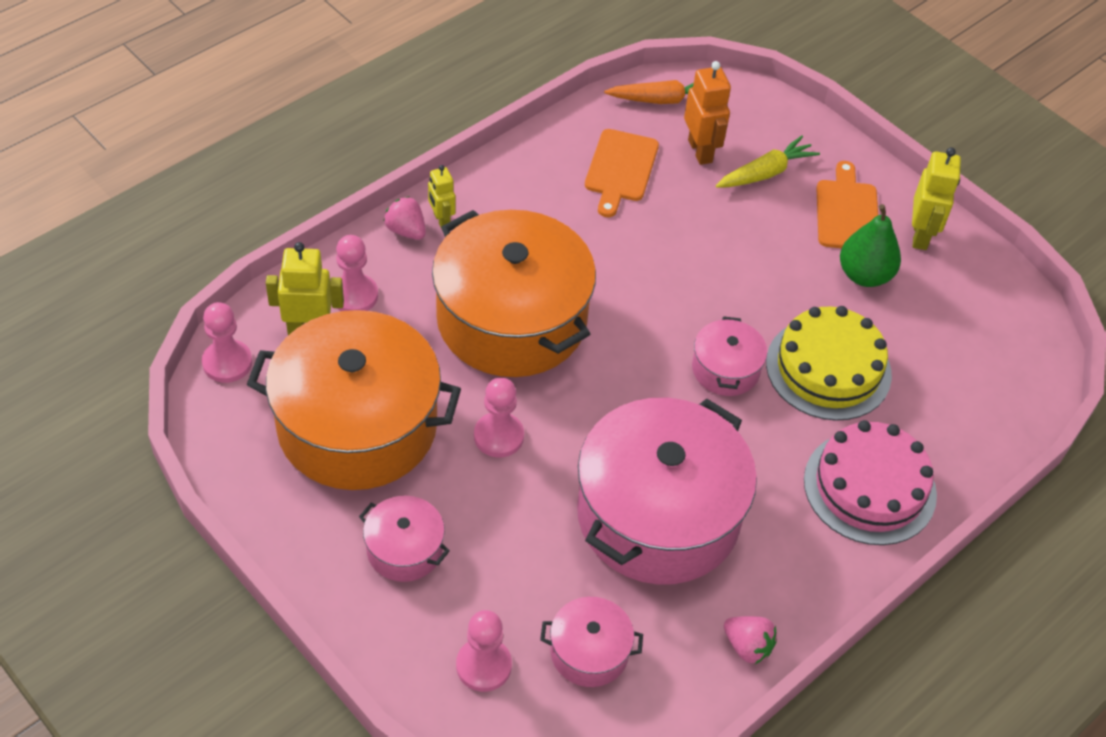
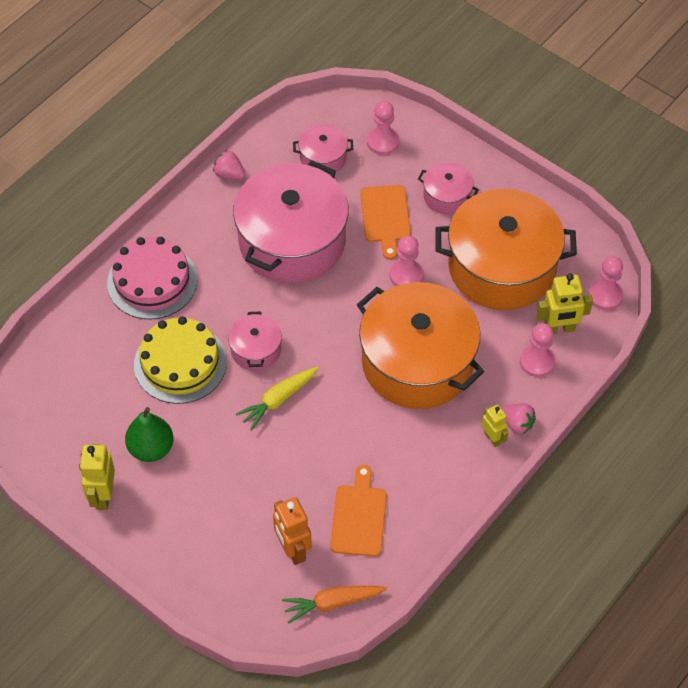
camera: 175 degrees right, 5 degrees up
yellow carrot [716,136,820,188] -> yellow carrot moved to [236,366,319,431]
orange cutting board [816,161,878,248] -> orange cutting board moved to [360,185,411,260]

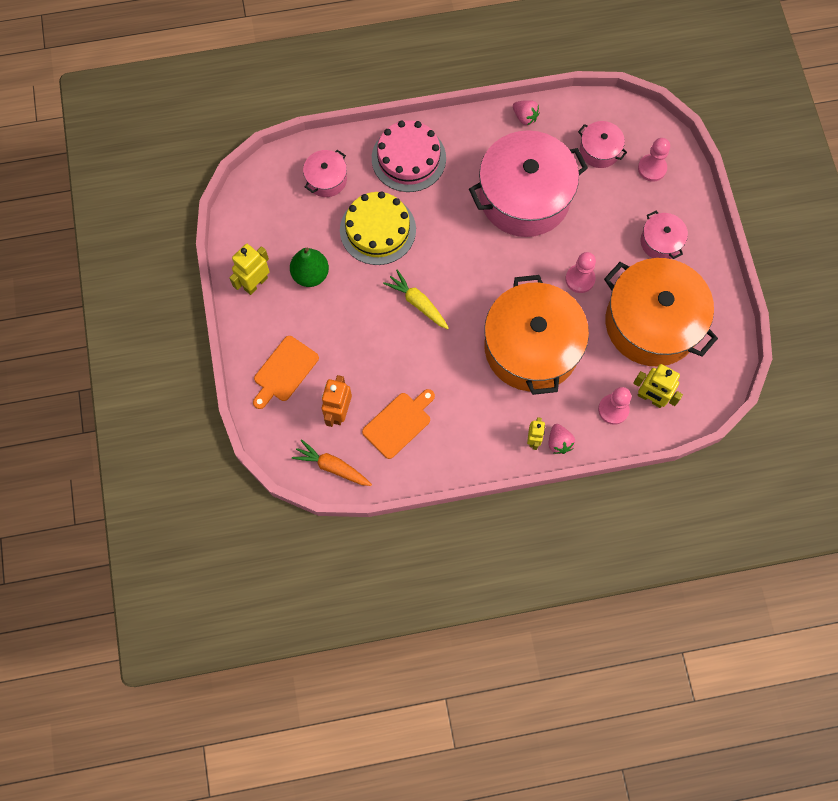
camera: 40 degrees right, 15 degrees up
pink strawberry [213,150,246,180] -> pink strawberry turned 150 degrees clockwise [513,100,540,125]
pink pot [228,311,282,371] -> pink pot moved to [303,150,347,197]
yellow carrot [236,366,319,431] -> yellow carrot turned 45 degrees clockwise [383,270,449,329]
orange cutting board [360,185,411,260] -> orange cutting board moved to [253,336,319,409]
pink pawn [588,256,623,310] -> none

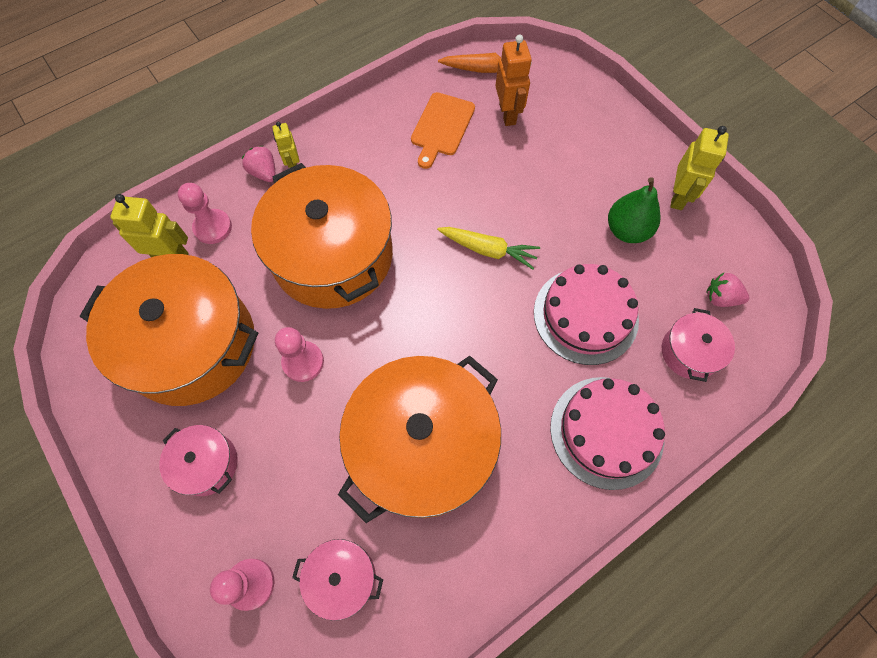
camera: 155 degrees right, 5 degrees down
orange cutting board [253,336,319,409] -> none
yellow cake [340,191,416,265] -> pink cake [534,264,639,365]
pink pot [469,130,588,237] -> orange pot [338,356,501,523]
pink strawberry [513,100,540,125] -> pink strawberry moved to [706,273,749,307]

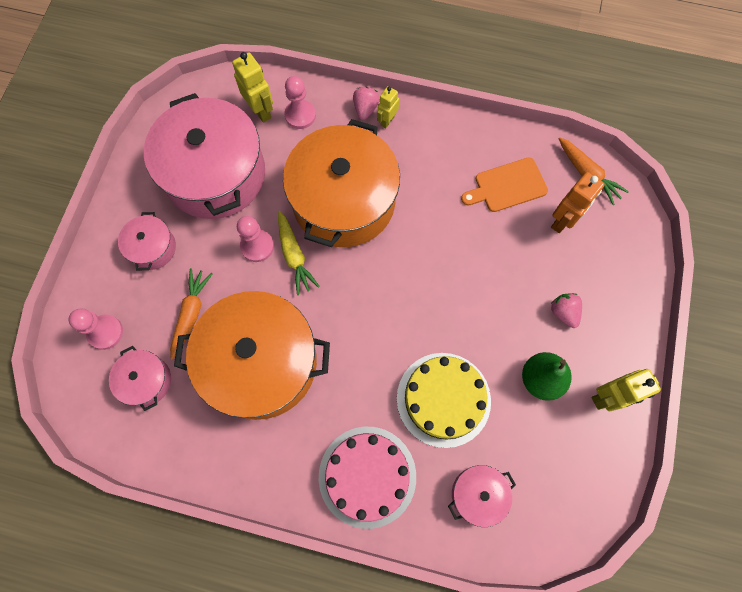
camera: 50 degrees right, 5 degrees up
orange pot [80,254,258,406] -> pink pot [144,93,265,219]
yellow carrot [437,227,540,270] -> yellow carrot moved to [278,211,320,295]
pink cake [534,264,639,365] -> yellow cake [397,353,491,448]
pink strawberry [706,273,749,307] -> pink strawberry moved to [551,293,582,328]
none -> orange carrot [170,268,213,360]

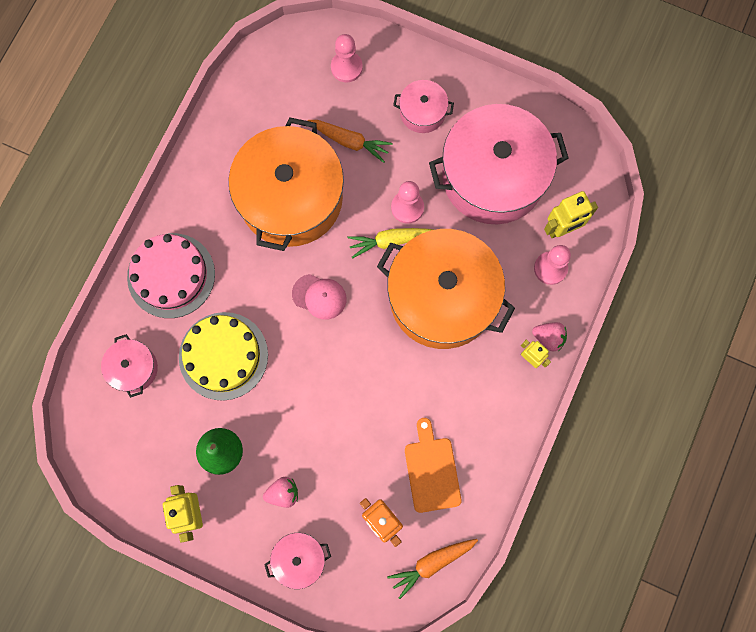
camera: 100 degrees right, 5 degrees up
pink pot [109,346,171,411] -> pink pot moved to [264,533,331,589]
none -> pink cap [292,274,346,320]

